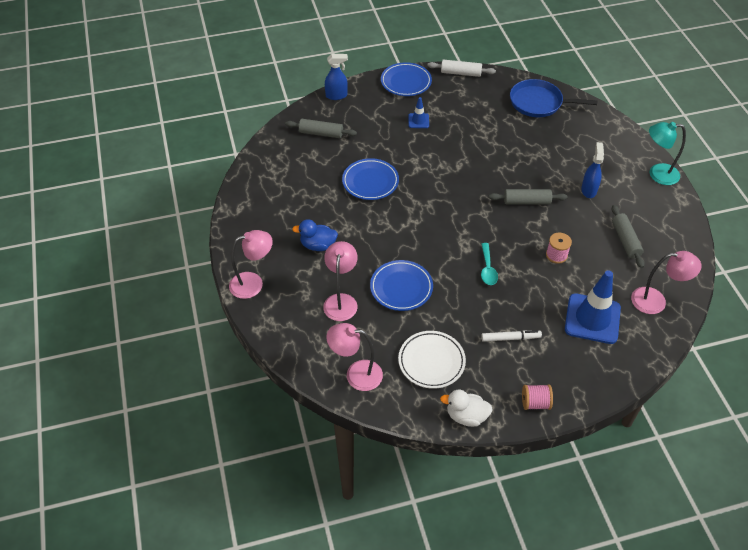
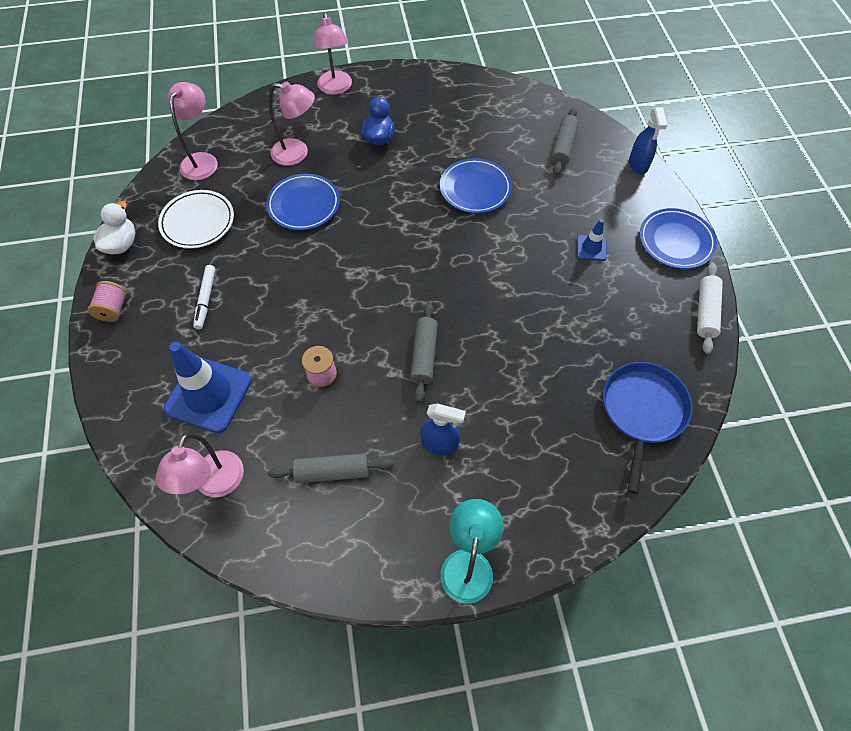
camera: 95 degrees right, 10 degrees up
turquoise spoon [481,243,498,285] -> none

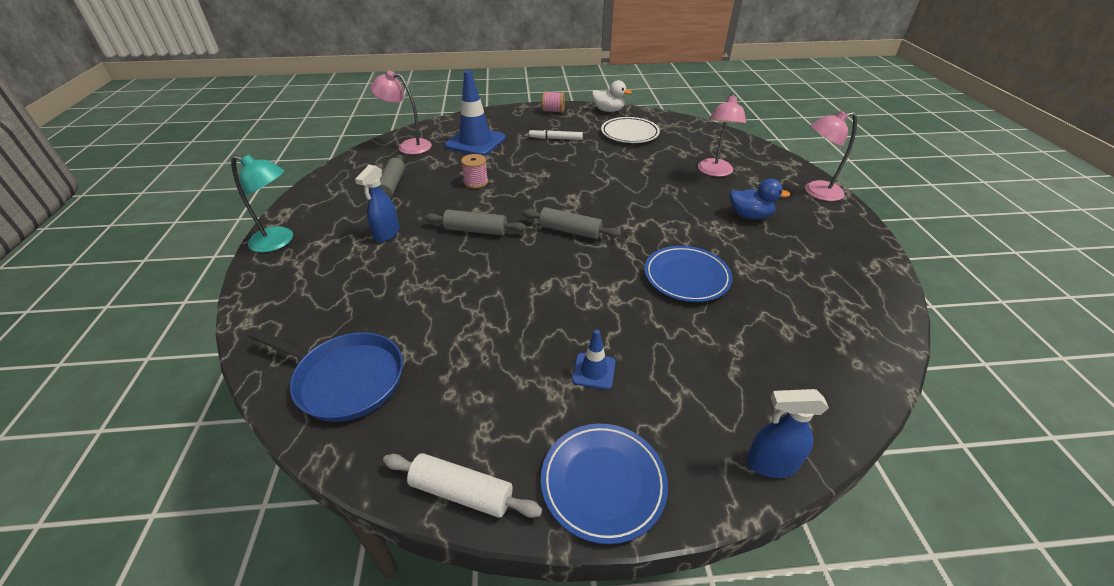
camera: 95 degrees right, 20 degrees down
pink lamp [168,82,218,180] -> none
blue plate [266,173,340,230] -> none
grey rolling pin [551,108,579,175] -> grey rolling pin moved to [522,207,622,239]

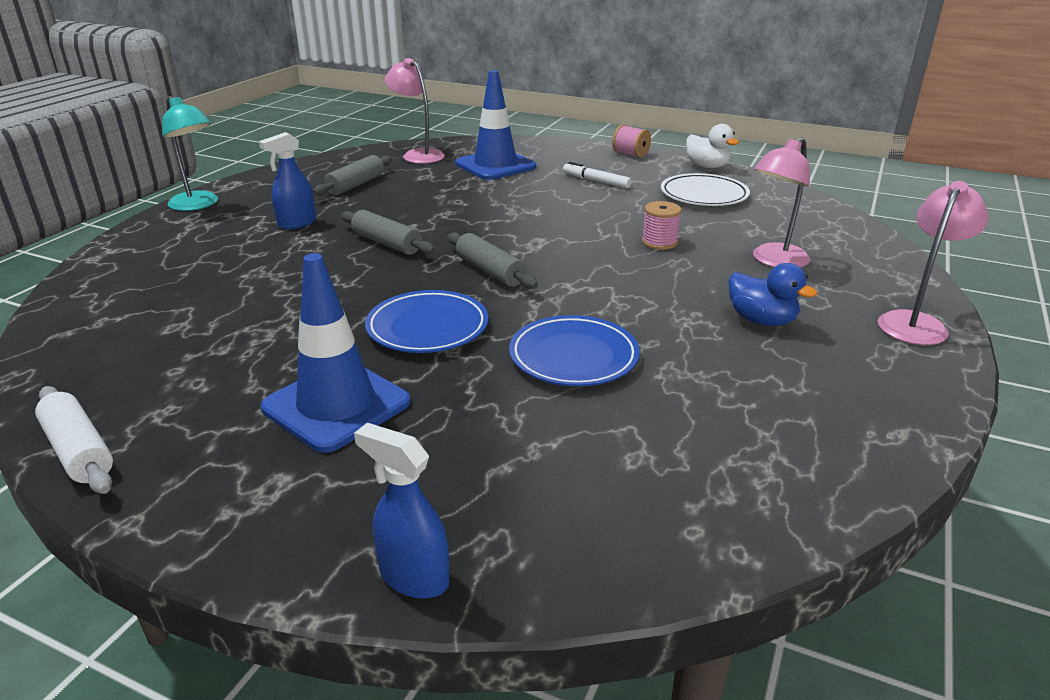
camera: 30 degrees right, 10 degrees down
blue pan [249,329,403,422] -> none
pink spool [461,154,488,188] -> pink spool moved to [642,201,681,250]
blue plate [541,423,668,544] -> blue plate moved to [365,290,488,353]
blue traffic cone [572,330,616,389] -> blue traffic cone [261,253,411,453], size x2.08
pink lamp [805,111,857,201] -> pink lamp turned 105 degrees clockwise [878,181,989,345]

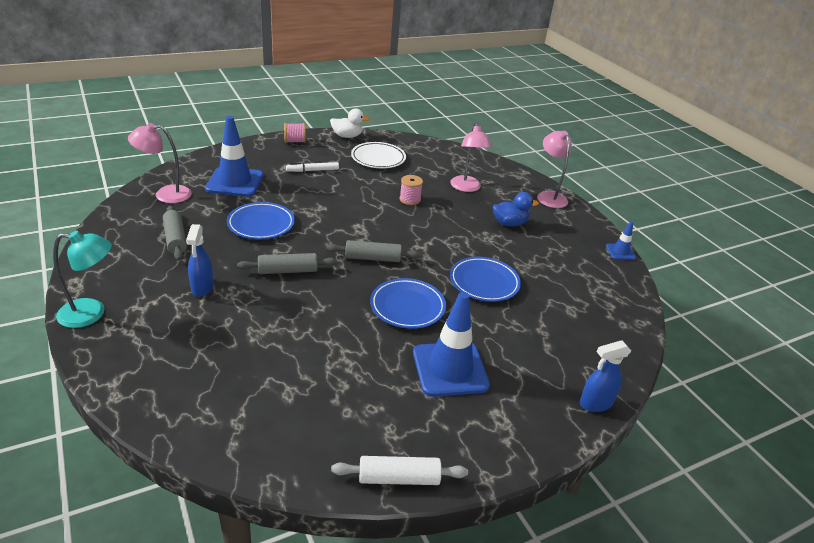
camera: 55 degrees left, 5 degrees up
none -> blue plate [227,202,295,239]
none -> blue traffic cone [606,221,636,260]

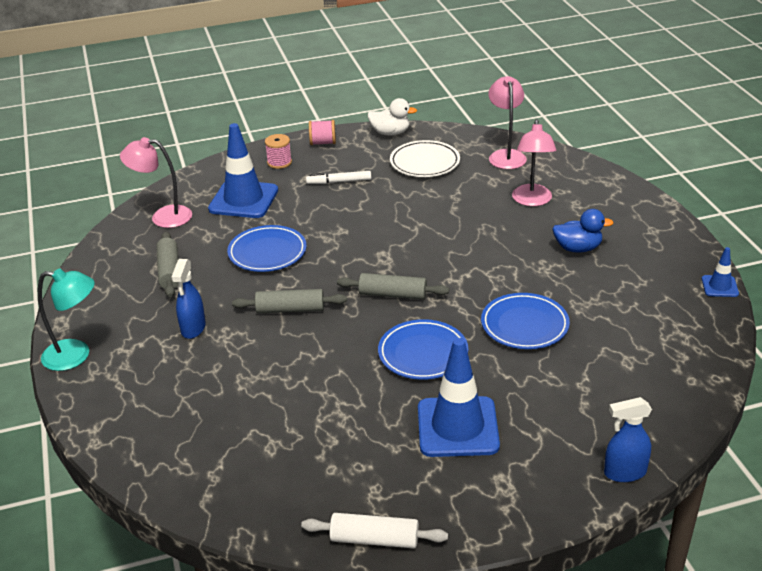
camera: 15 degrees right, 0 degrees up
pink spool [399,175,423,205] -> pink spool moved to [265,134,292,169]
pink lamp [537,131,572,208] -> pink lamp moved to [488,76,527,169]

